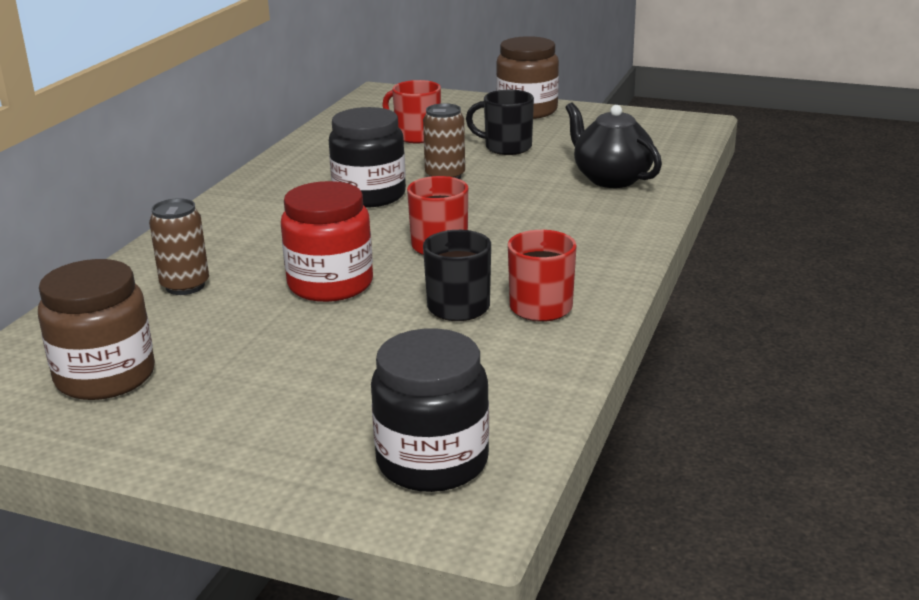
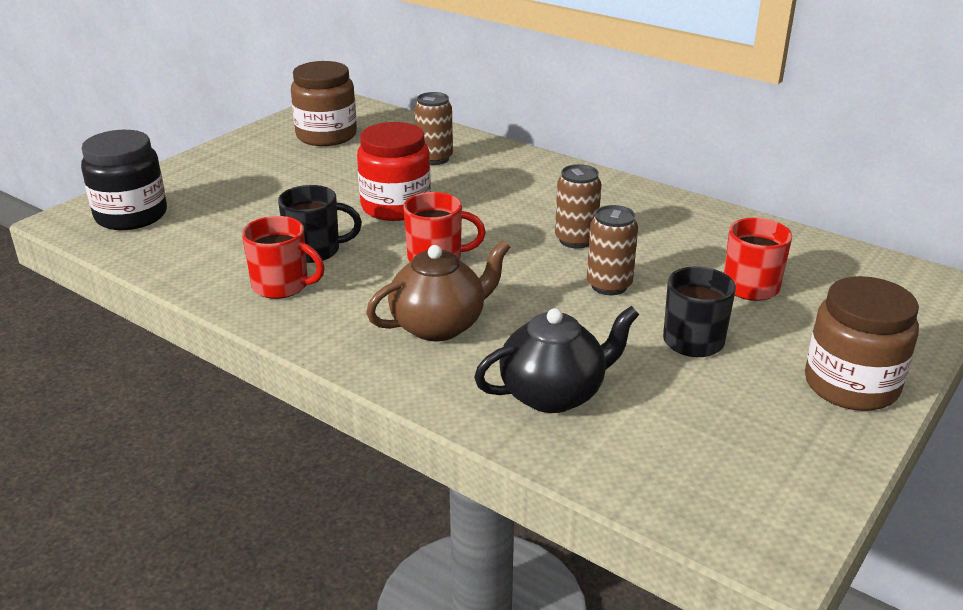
camera: 105 degrees right, 5 degrees up
black jar [329,107,406,208] -> brown can [555,164,601,249]
none -> brown teapot [366,240,510,341]

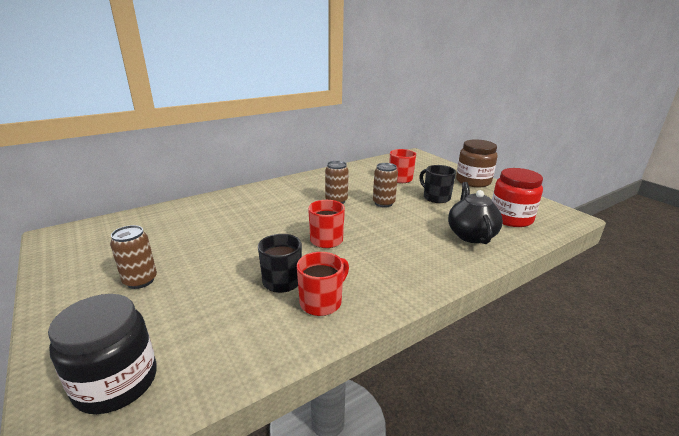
camera: 70 degrees left, 5 degrees down
brown jar [291,61,357,146] -> none
red jar [357,122,431,221] -> red jar moved to [492,168,543,227]
brown teapot [366,240,510,341] -> none
brown can [414,92,453,165] -> brown can moved to [110,225,157,289]

